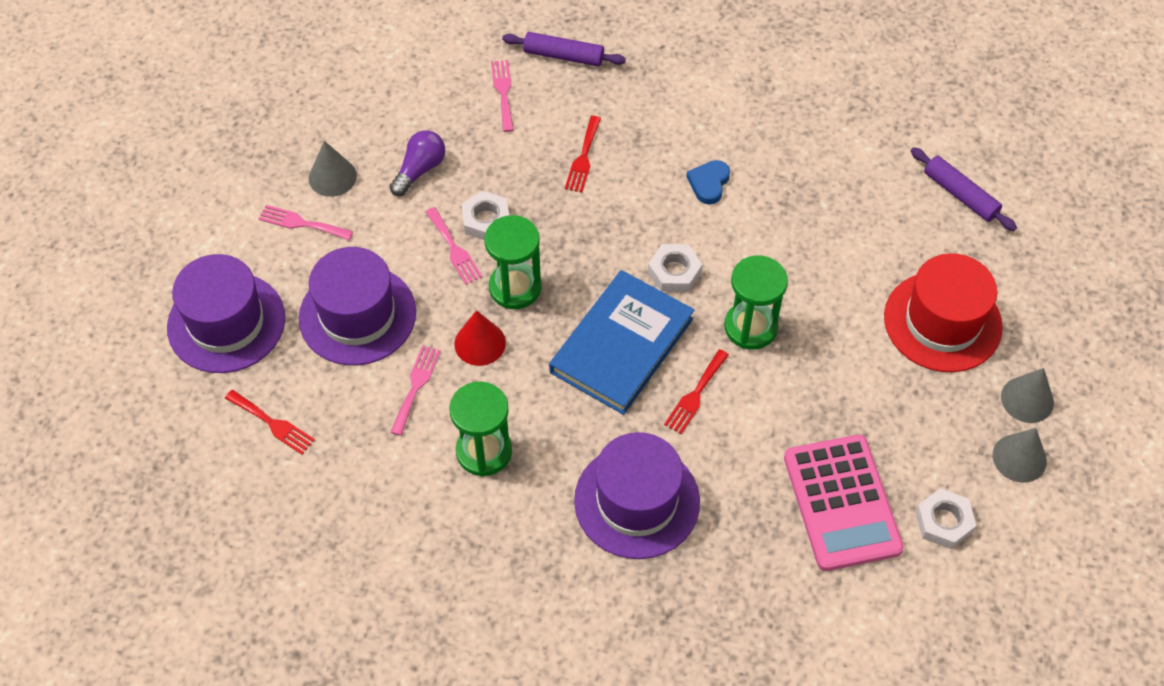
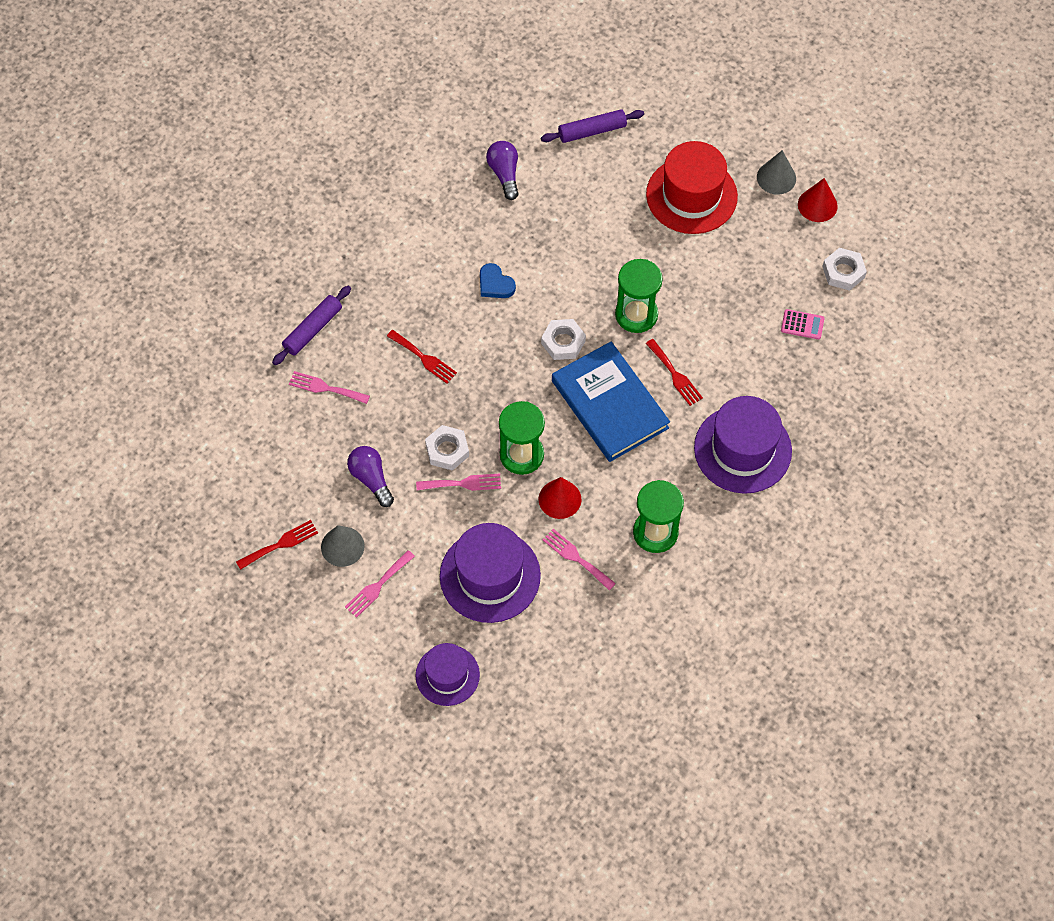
camera: 65 degrees left, 5 degrees up
purple hat [167,254,285,373] -> purple hat [416,643,480,706], size x0.62
red fork [225,390,315,454] -> red fork moved to [236,520,318,570]
pink calculator [784,435,904,571] -> pink calculator [781,309,825,340], size x0.40
grey cone [993,428,1047,483] -> red cone [798,178,838,222]
none -> purple light bulb [486,141,519,200]

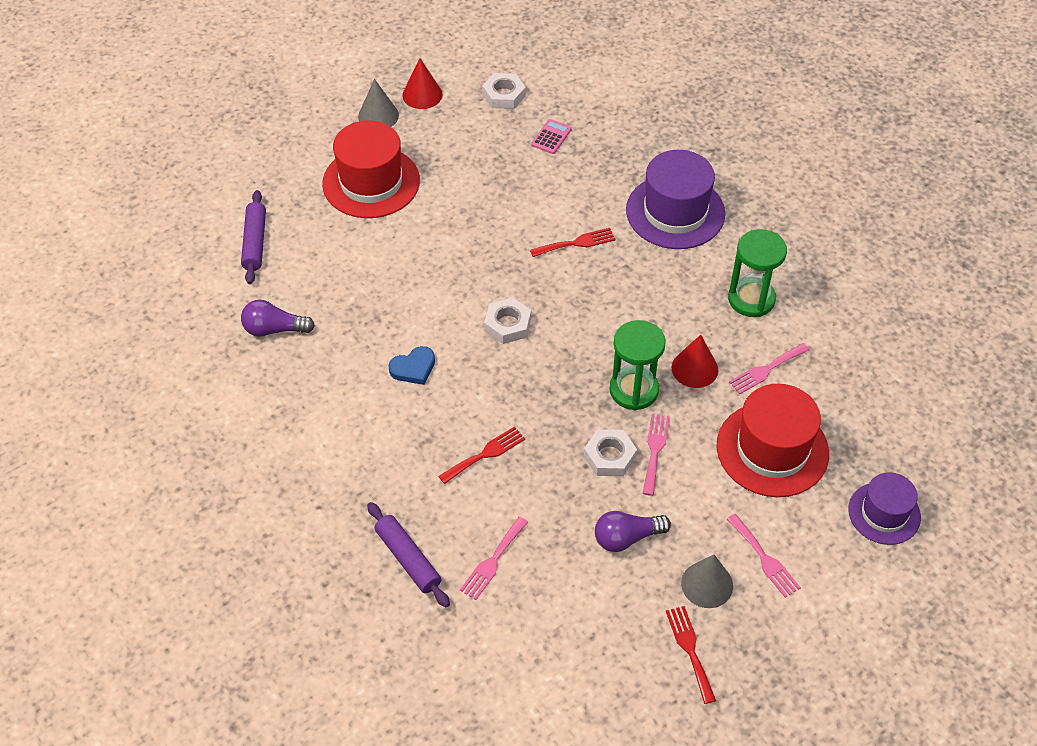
camera: 75 degrees left, 10 degrees down
purple hat [440,523,541,623] -> red hat [716,384,829,497]
blue book [552,341,670,462] -> none
green hourglass [615,259,663,333] -> none

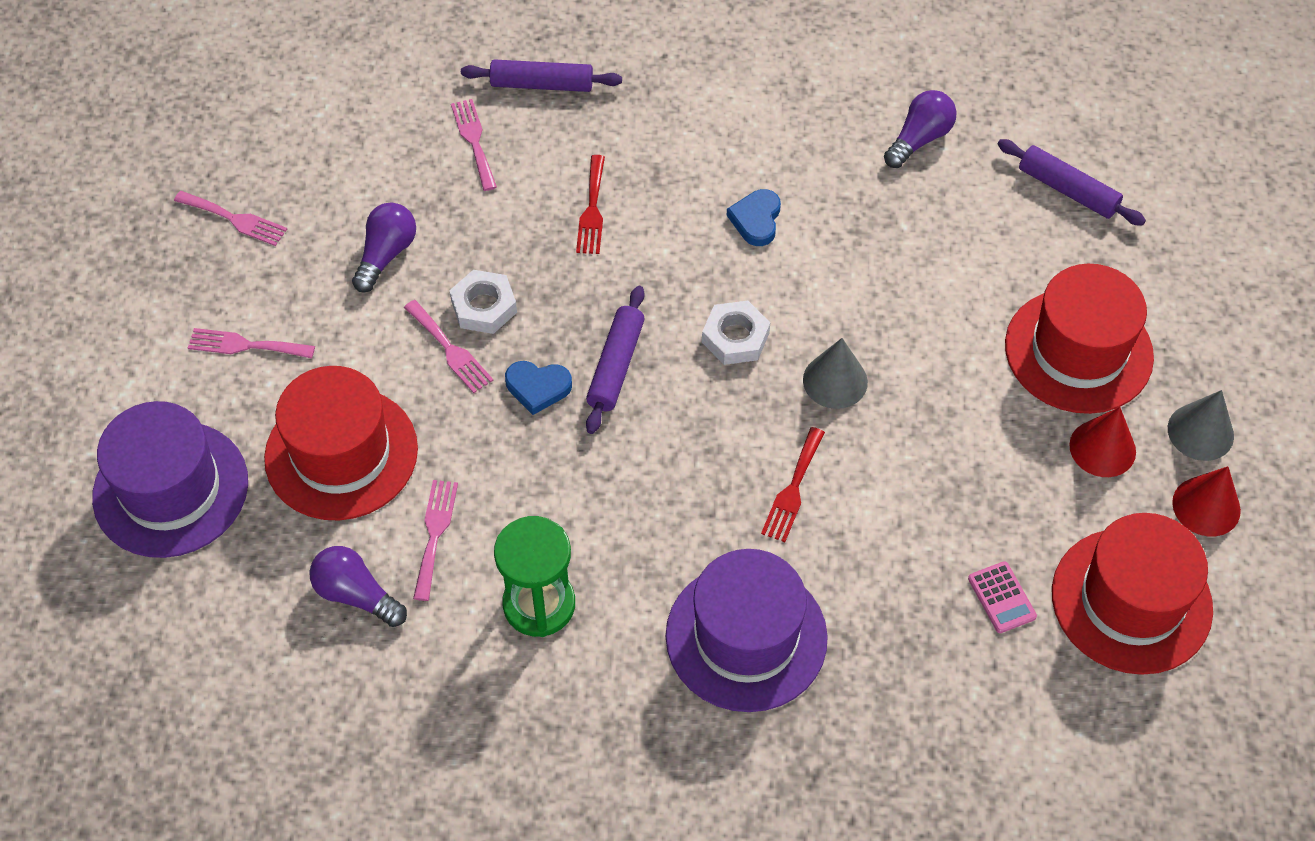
camera: 130 degrees right, 5 degrees up
white nut [482,73,526,109] -> red hat [1052,513,1213,675]
green hourglass [609,320,666,410] -> blue heart [505,361,572,415]
red fork [666,606,716,704] -> pink fork [174,191,287,246]
red cone [672,335,718,388] -> red cone moved to [1069,407,1136,477]
grey cone [681,554,733,608] -> grey cone moved to [803,338,868,409]
purple hat [848,472,921,545] -> purple hat [92,401,248,558], size x1.61
none -> purple light bulb [310,546,407,627]
none -> purple rolling pin [586,286,645,434]

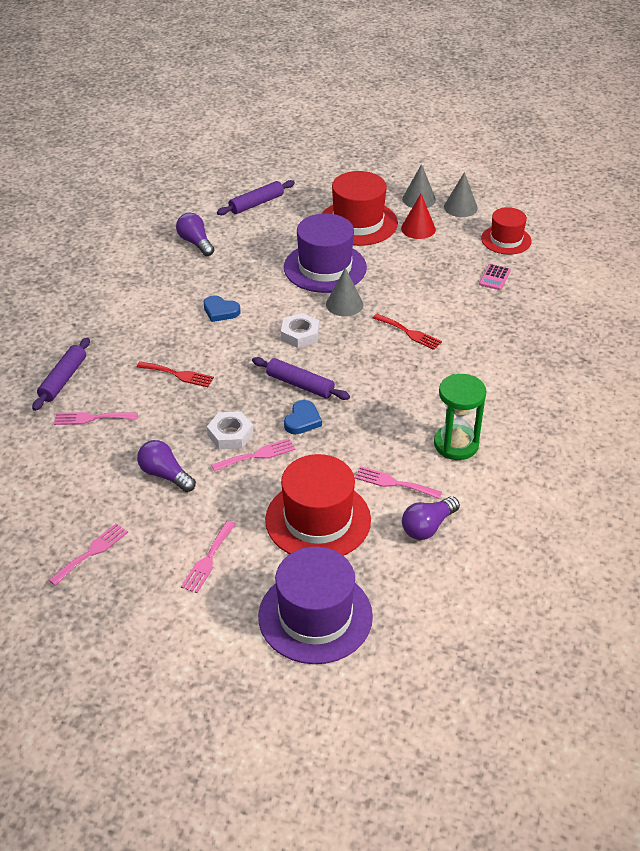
camera: 75 degrees left, 15 degrees down
purple hat [666,549,828,712] -> purple hat moved to [284,213,367,293]
pink calculator [968,561,1037,633] -> pink calculator turned 120 degrees clockwise [479,264,511,290]
red hat [1052,513,1213,675] -> red hat [481,207,532,255], size x0.62
red cone [1172,466,1241,537] -> grey cone [444,172,478,217]

